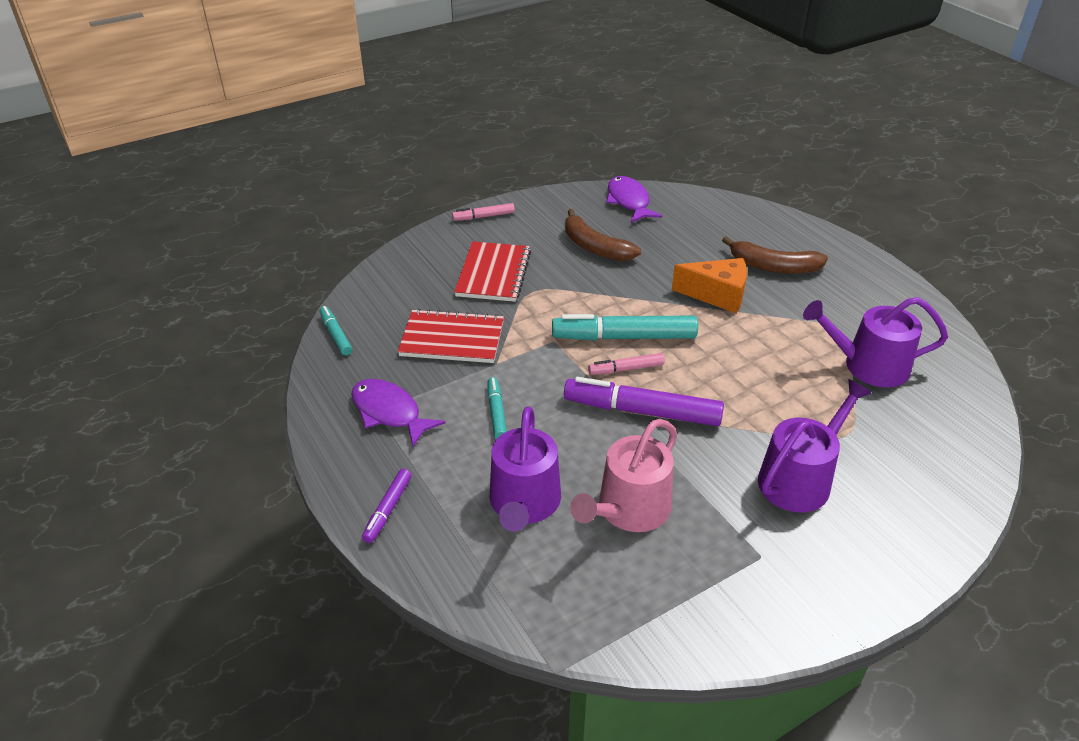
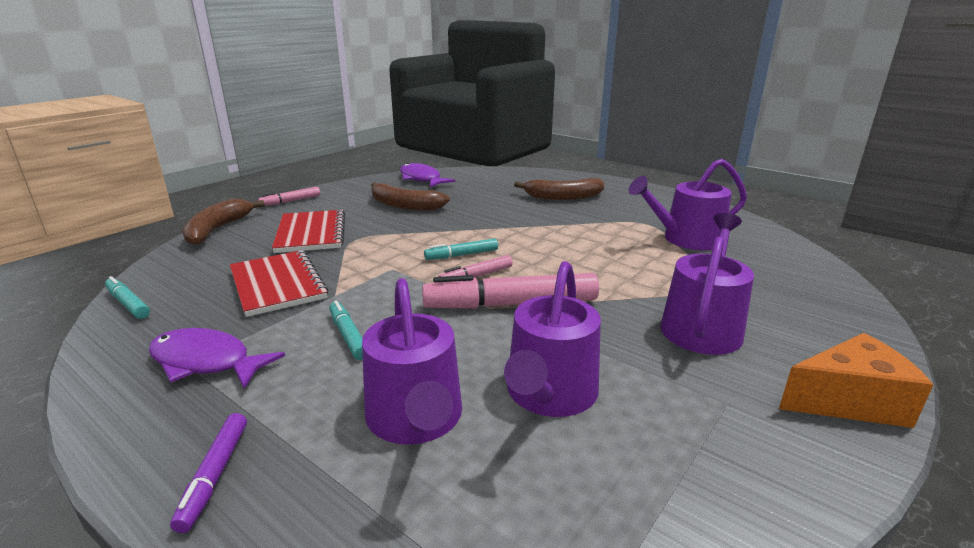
camera: 20 degrees left, 15 degrees down
red notebook [398,309,504,363] -> red notebook turned 75 degrees clockwise [230,250,328,317]
turquoise marker [552,314,698,341] -> turquoise marker [424,238,498,260], size x0.51
purple marker [564,377,724,426] -> pink marker [422,273,599,309]
pink watering can [570,419,677,532] -> purple watering can [504,261,601,417]
orange cheese [672,258,747,313] -> orange cheese moved to [779,333,933,428]
none -> brown banana [182,199,265,245]

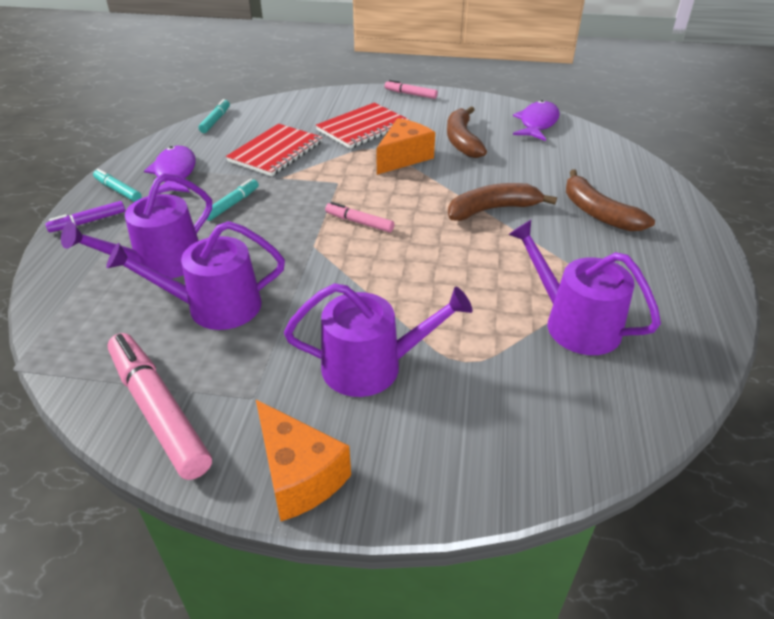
camera: 60 degrees right, 15 degrees up
brown banana [182,199,265,245] -> brown banana moved to [448,183,557,221]
pink marker [422,273,599,309] -> pink marker moved to [108,333,212,480]
turquoise marker [424,238,498,260] -> turquoise marker moved to [93,169,141,202]
none -> orange cheese [376,118,435,175]

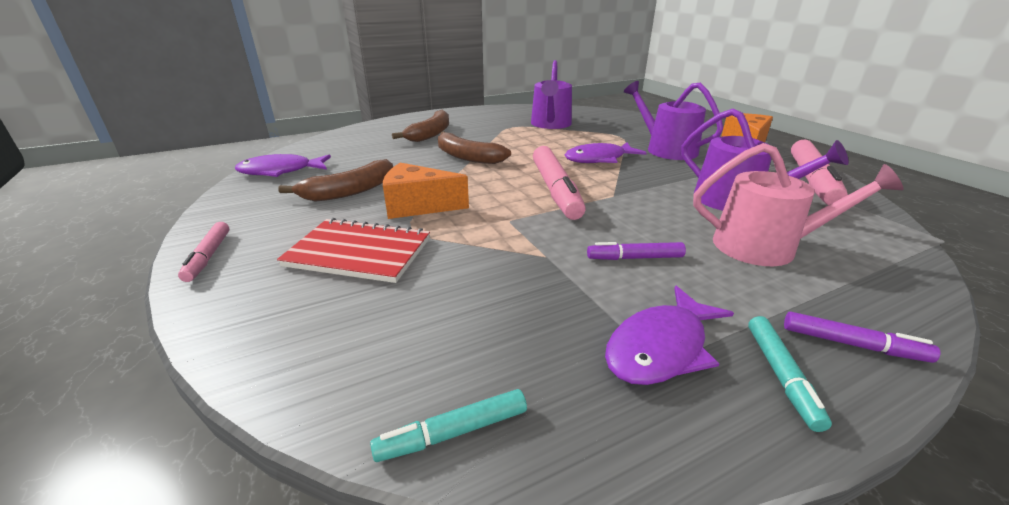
camera: 125 degrees left, 10 degrees down
purple watering can [61,173,212,279] -> pink watering can [693,143,903,266]
turquoise marker [203,179,259,221] -> purple marker [587,242,686,260]
red notebook [226,124,322,176] -> none
pink marker [325,202,394,232] -> pink marker [533,146,586,220], size x1.95
none -> purple fish [565,142,646,163]

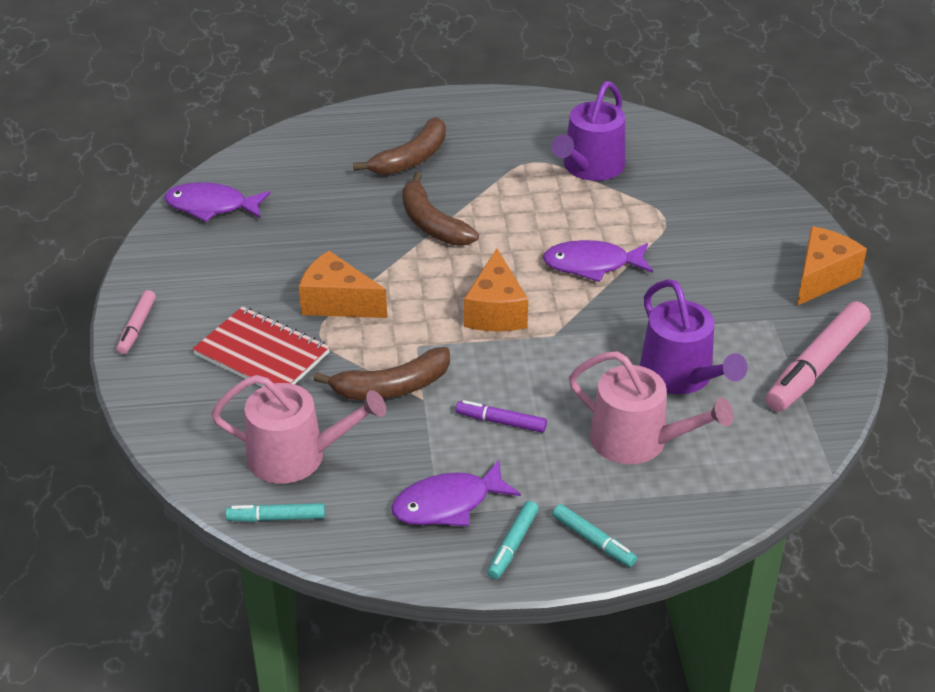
camera: 20 degrees right, 10 degrees up
brown banana [278,159,393,202] -> brown banana moved to [314,347,450,400]
pink marker [533,146,586,220] -> orange cheese [464,248,528,331]
purple watering can [624,81,723,160] -> none
purple marker [784,312,940,363] -> turquoise marker [552,504,637,567]
none -> pink watering can [211,375,386,483]

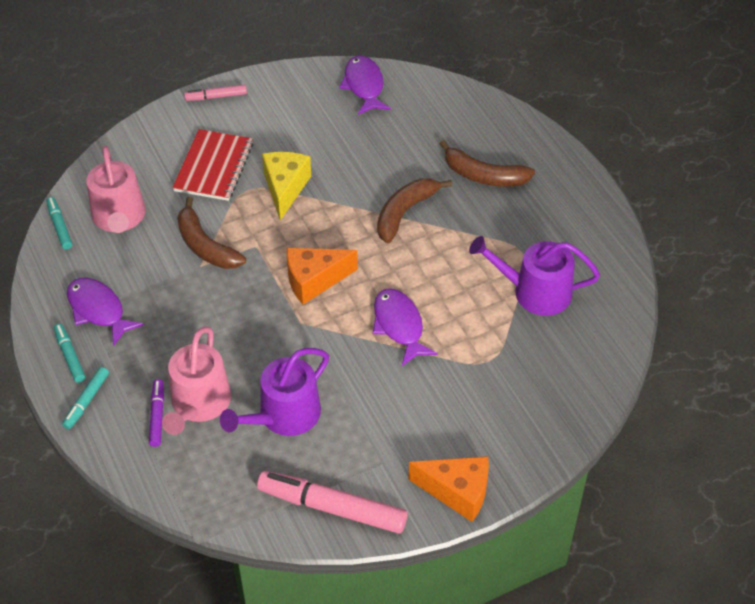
camera: 70 degrees right, 10 degrees up
orange cheese [299,251,387,318] -> yellow cheese [262,152,311,220]
purple marker [456,400,547,433] -> purple marker moved to [149,379,164,447]
turquoise marker [487,501,539,579] -> turquoise marker turned 60 degrees clockwise [54,324,85,383]

